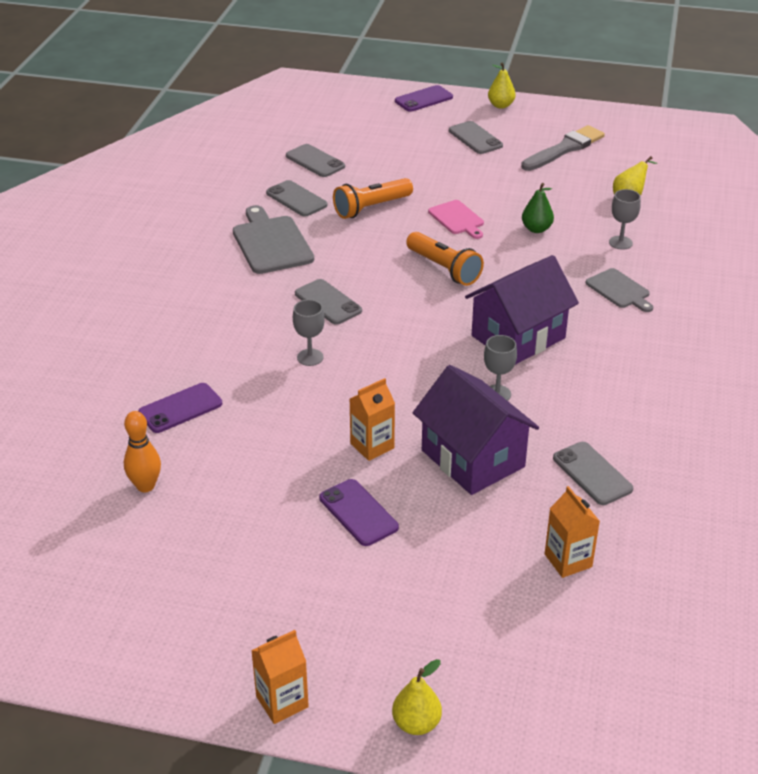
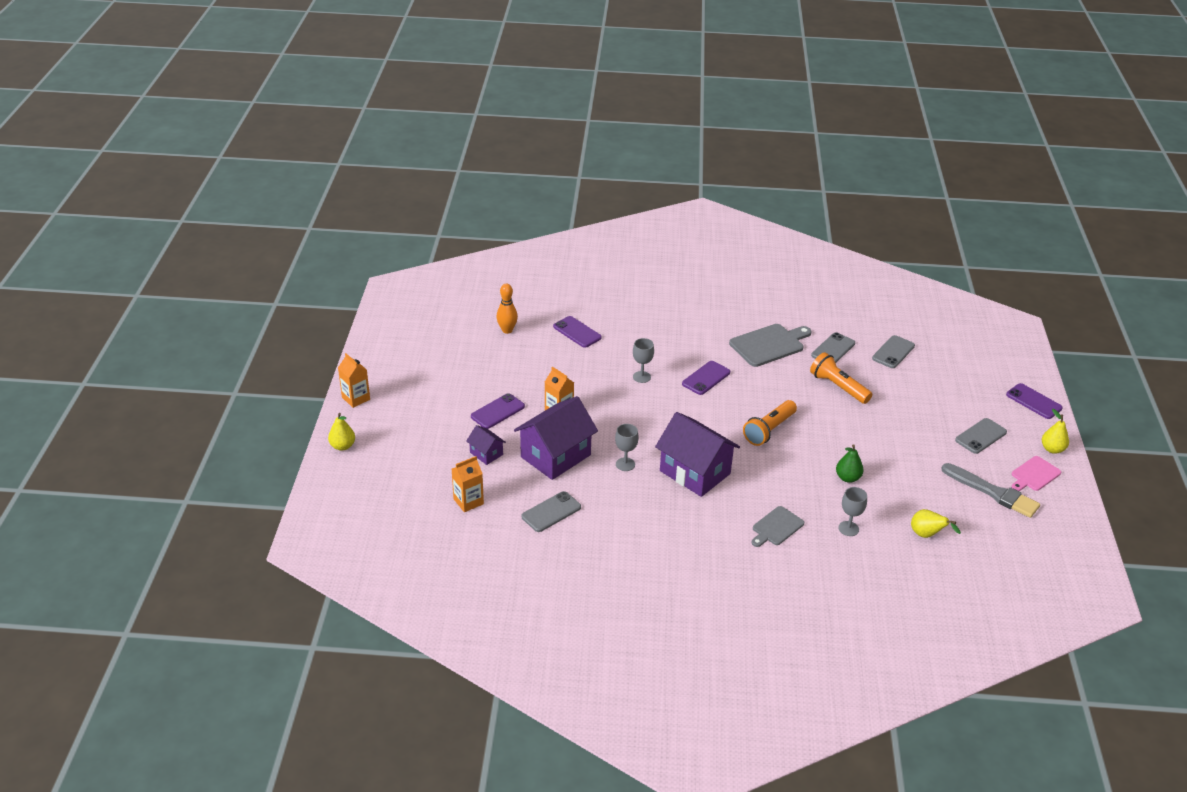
camera: 80 degrees right, 0 degrees up
grey phone [295,279,362,325] -> purple phone [682,361,730,395]
pink cutting board [428,200,484,239] -> pink cutting board moved to [1012,456,1061,491]
none -> purple house [466,425,506,465]

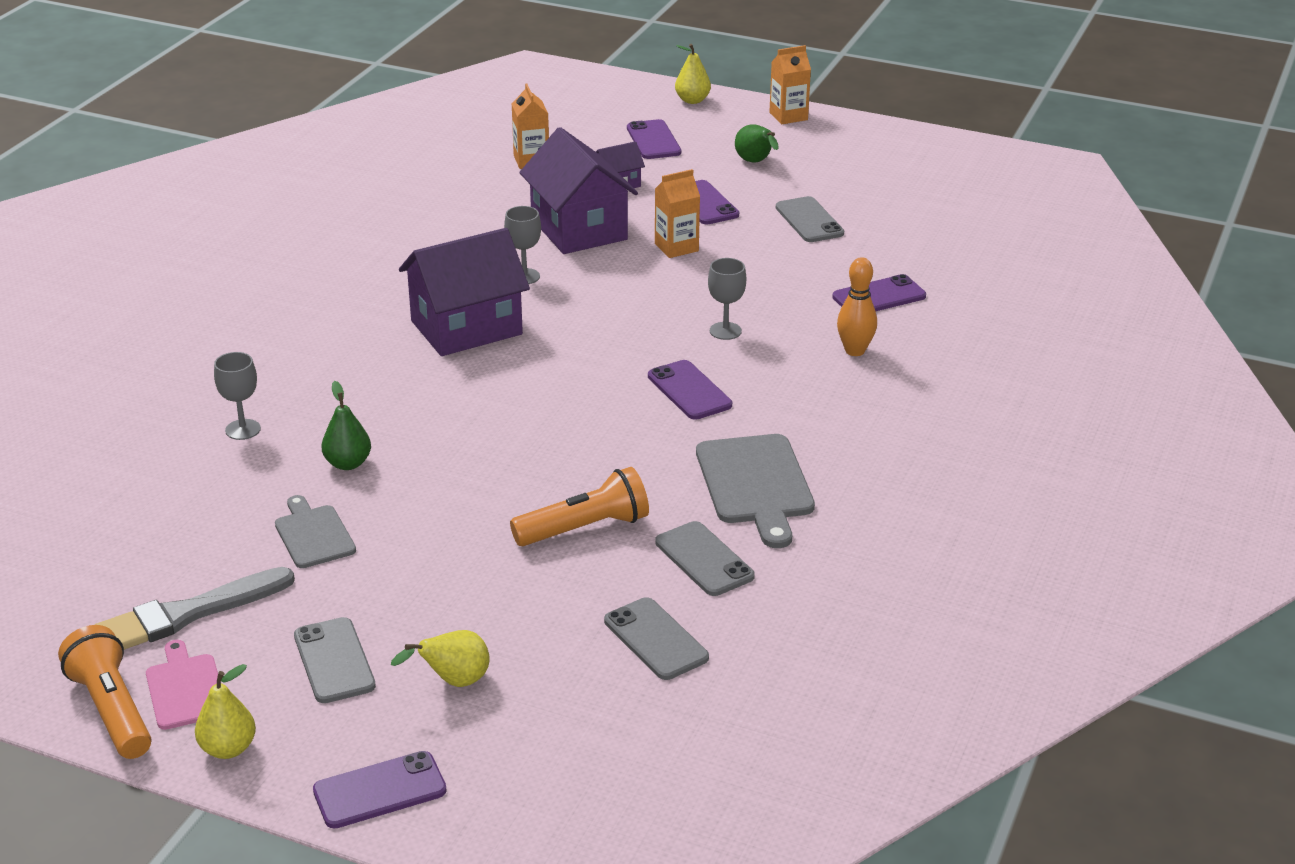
camera: 110 degrees right, 5 degrees down
orange bowling pin [497,284,518,334] -> orange bowling pin moved to [837,257,877,356]
grey phone [522,491,581,532] -> grey phone moved to [776,196,844,242]
orange flashlight [743,400,797,446] -> orange flashlight moved to [58,625,151,759]
grey cutting board [751,506,804,547] -> grey cutting board moved to [275,495,356,568]
yellow pear [911,509,961,538] -> yellow pear moved to [391,630,490,687]
none -> purple phone [627,119,681,159]
none -> green pear [735,124,778,162]

